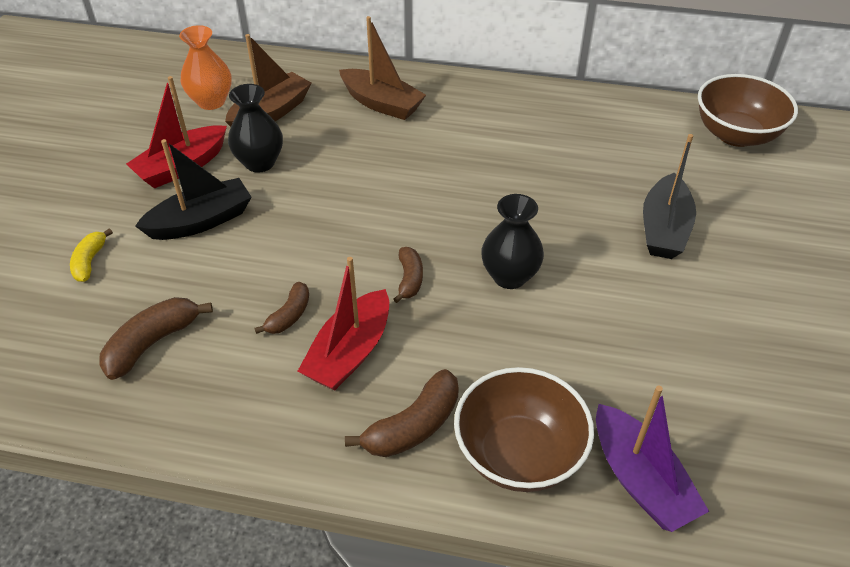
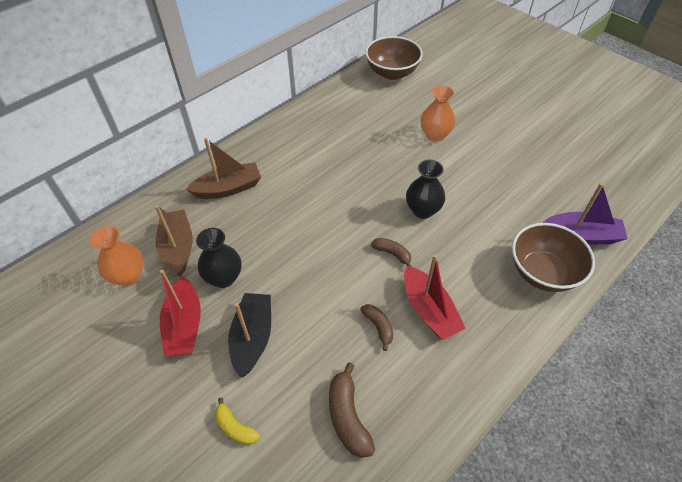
camera: 55 degrees left, 5 degrees up
brown banana [345,369,459,457] -> none
black boat [643,134,696,259] -> orange vase [421,85,455,142]

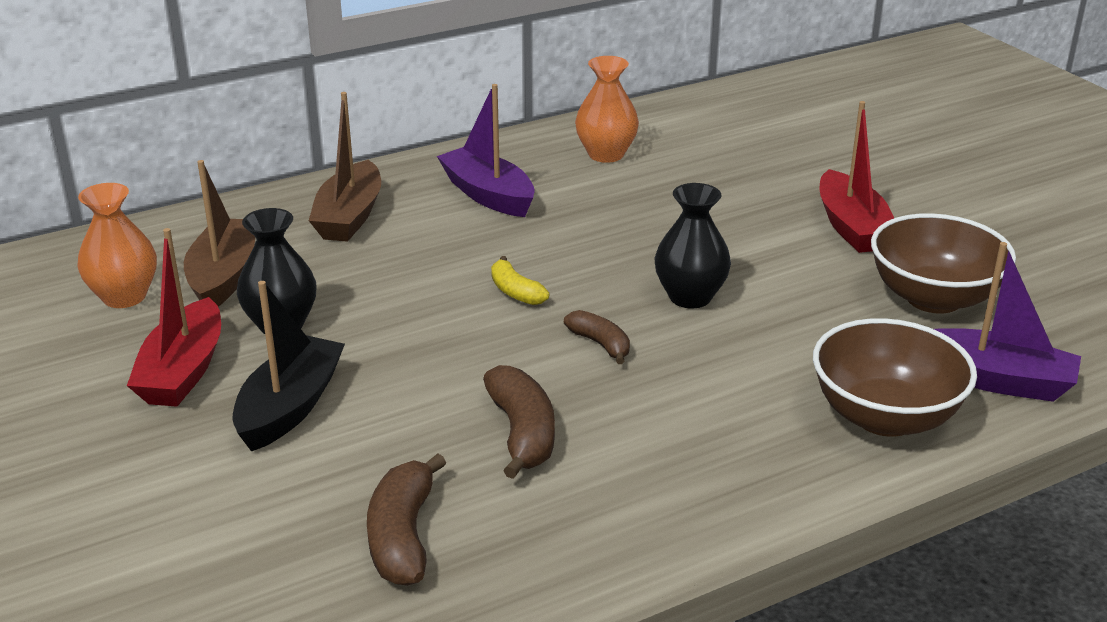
camera: 15 degrees right, 20 degrees down
brown boat [186,138,261,199] -> brown boat turned 105 degrees clockwise [309,92,381,242]
yellow banana [215,397,260,445] -> yellow banana moved to [491,256,549,305]
brown banana [360,304,393,351] -> brown banana [483,365,555,479], size x1.60
brown bowl [365,36,423,80] -> brown bowl moved to [871,213,1016,314]
red boat [404,255,466,340] -> red boat moved to [820,101,894,253]
orange vase [421,85,455,142] -> orange vase moved to [575,56,639,163]
none -> purple boat [437,84,535,217]

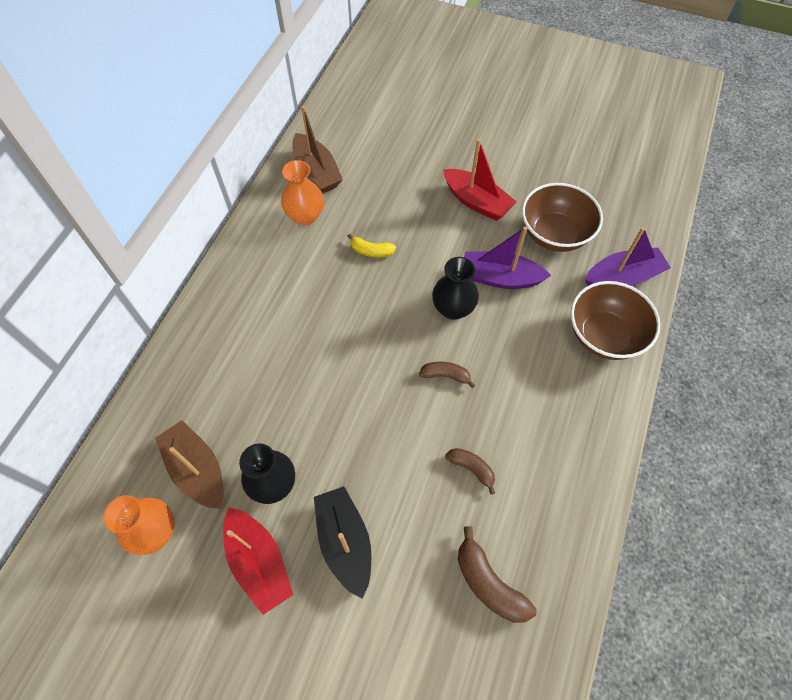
camera: 40 degrees left, 30 degrees up
brown boat [309,92,381,242] -> brown boat moved to [292,106,343,193]
purple boat [437,84,535,217] -> purple boat moved to [464,227,551,289]
brown banana [483,365,555,479] -> brown banana [445,448,495,494], size x0.63
yellow banana [491,256,549,305] -> yellow banana moved to [347,234,396,257]

